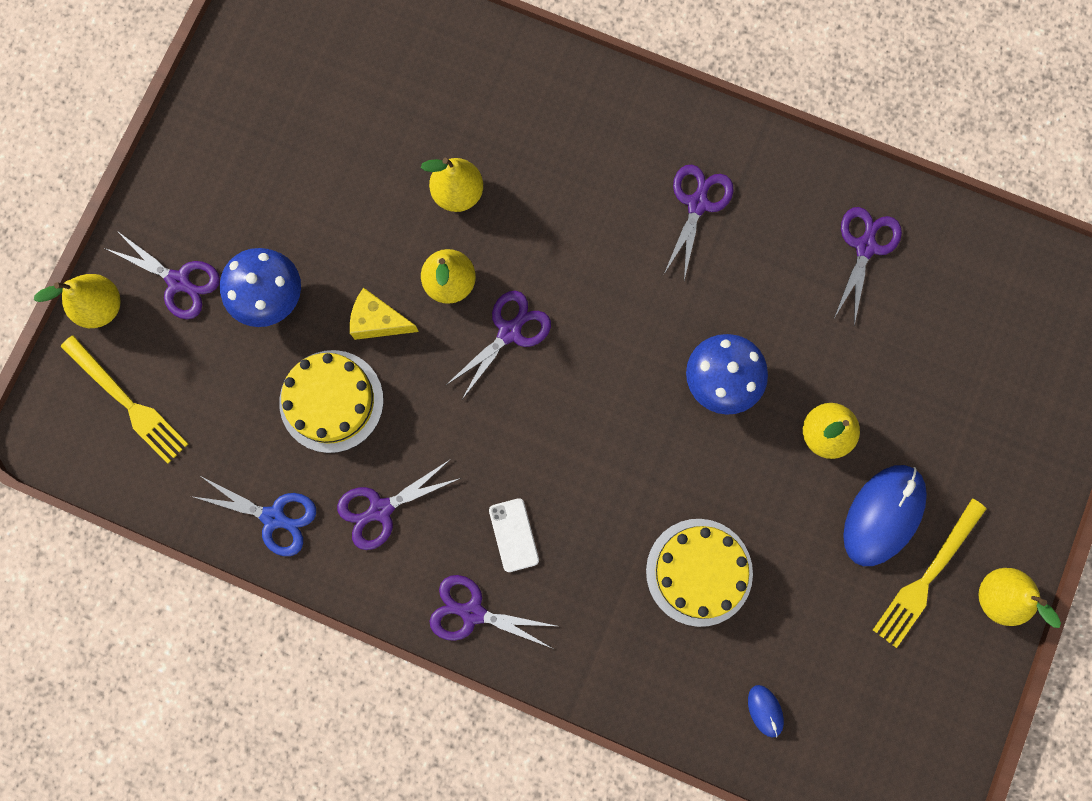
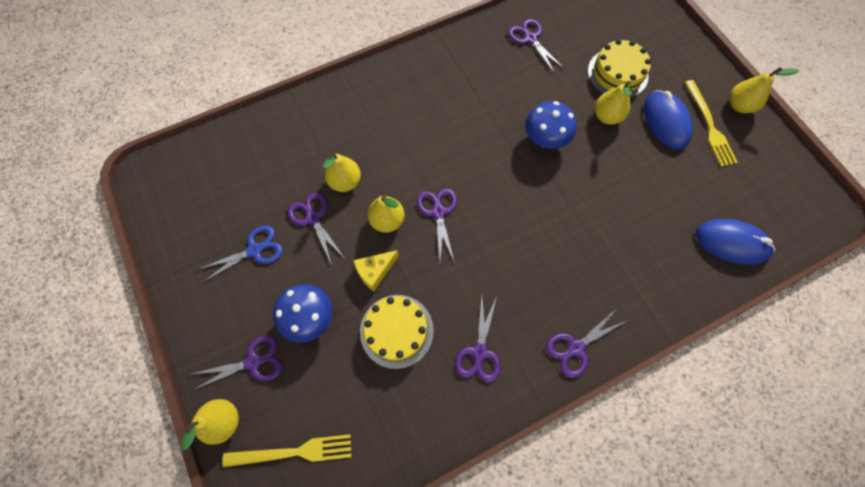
camera: 50 degrees left, 10 degrees down
blue scissors [191,476,316,556] -> blue scissors moved to [199,225,283,282]
white phone [489,498,539,572] -> none
yellow cake [646,519,753,627] -> yellow cake moved to [588,39,651,98]
purple scissors [664,165,734,280] -> purple scissors moved to [287,192,344,265]
blue mouse [748,685,784,737] -> blue mouse [696,219,775,265], size x2.19

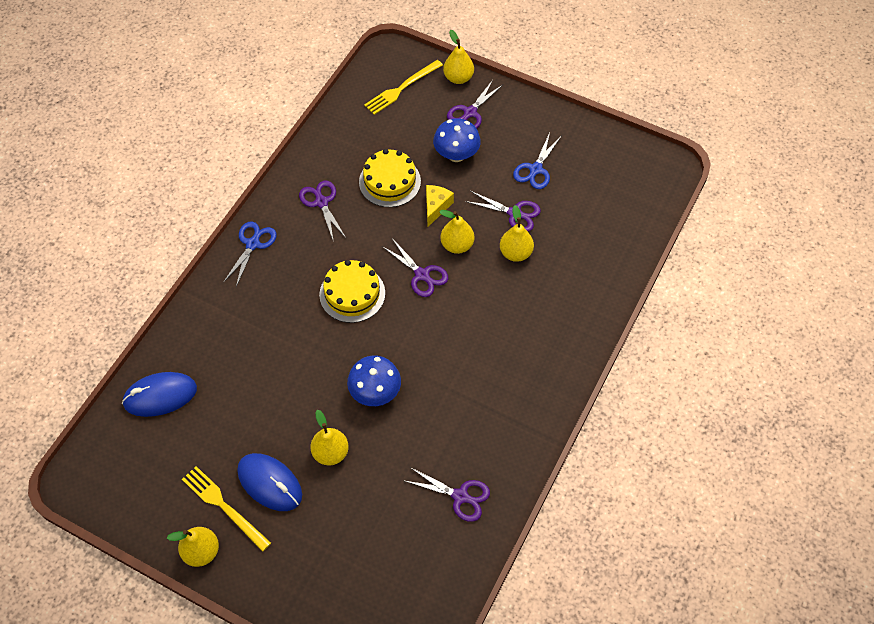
camera: 145 degrees right, 10 degrees down
purple scissors [546,308,628,378] -> blue scissors [223,222,277,287]
yellow cake [588,39,651,98] -> yellow cake moved to [319,260,385,323]

